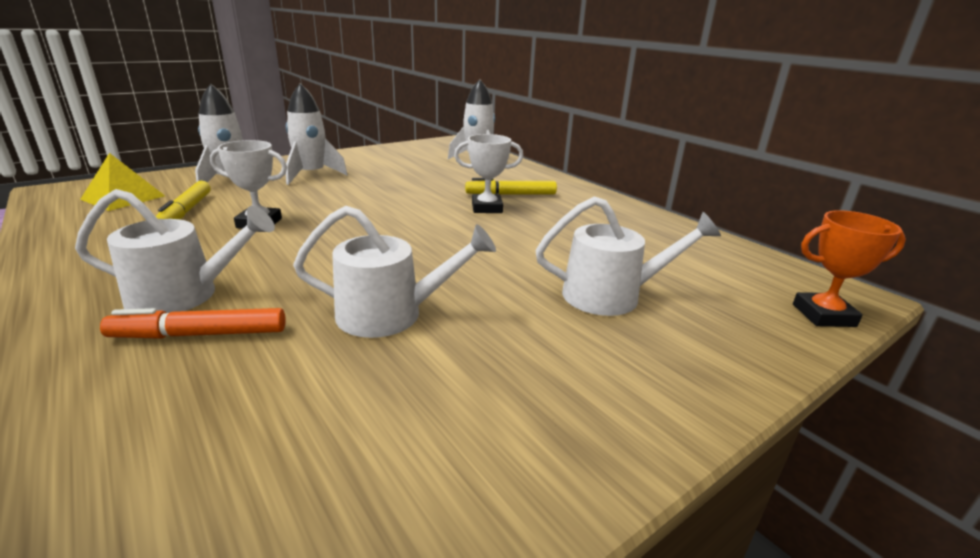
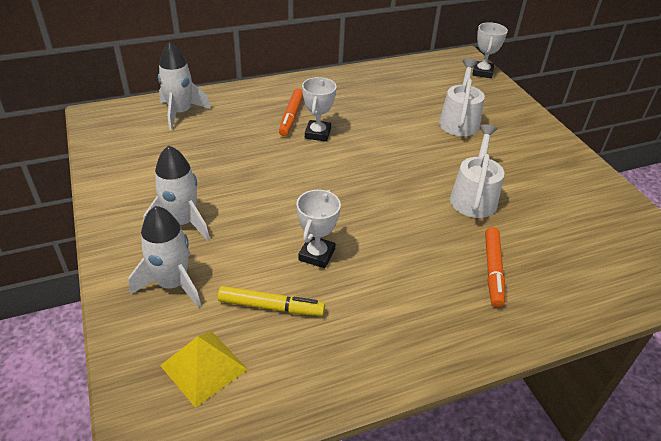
camera: 75 degrees left, 15 degrees up
white watering can [75,189,275,313] -> none
yellow marker [465,178,557,194] -> orange marker [279,88,303,136]
orange trophy [793,210,906,327] -> white trophy [472,22,508,78]

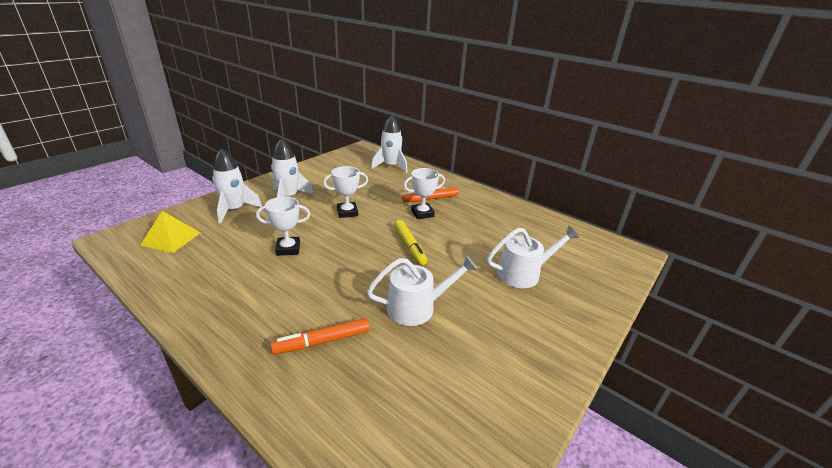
camera: 60 degrees right, 10 degrees down
yellow marker [218,286,325,316] -> yellow marker moved to [395,220,428,265]
white trophy [472,22,508,78] -> white trophy moved to [323,166,368,218]

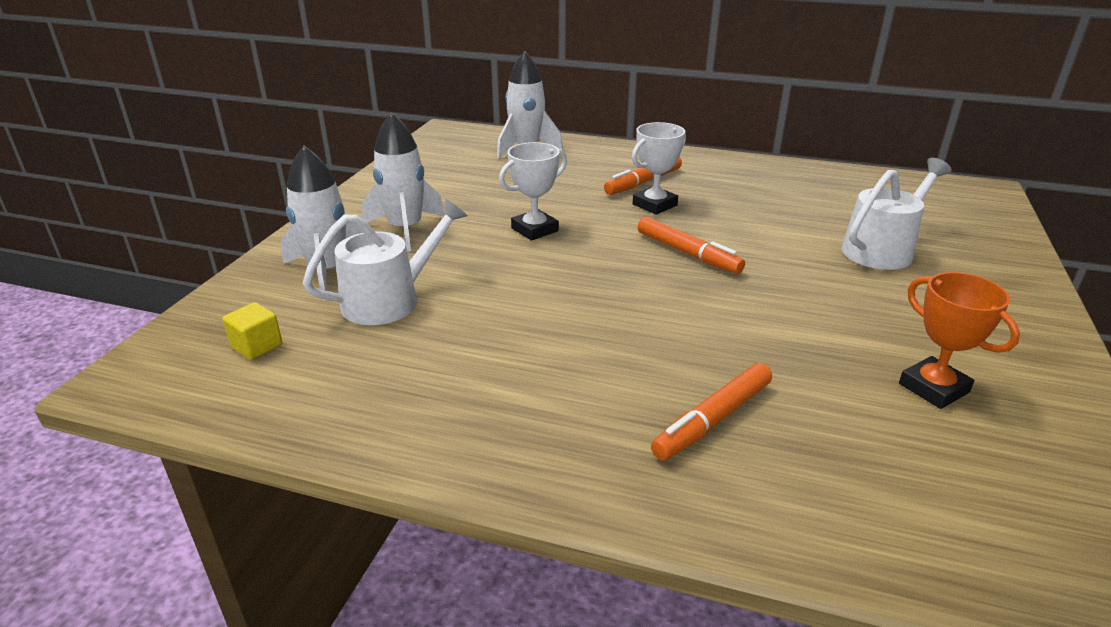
camera: 20 degrees left, 0 degrees up
yellow pyramid [140,211,201,253] -> yellow cube [223,302,282,360]
white trophy [256,196,310,256] -> none
white watering can [367,255,478,326] -> white watering can moved to [303,198,468,325]
yellow marker [395,220,428,265] -> orange marker [638,217,745,274]
none -> orange trophy [899,272,1020,409]

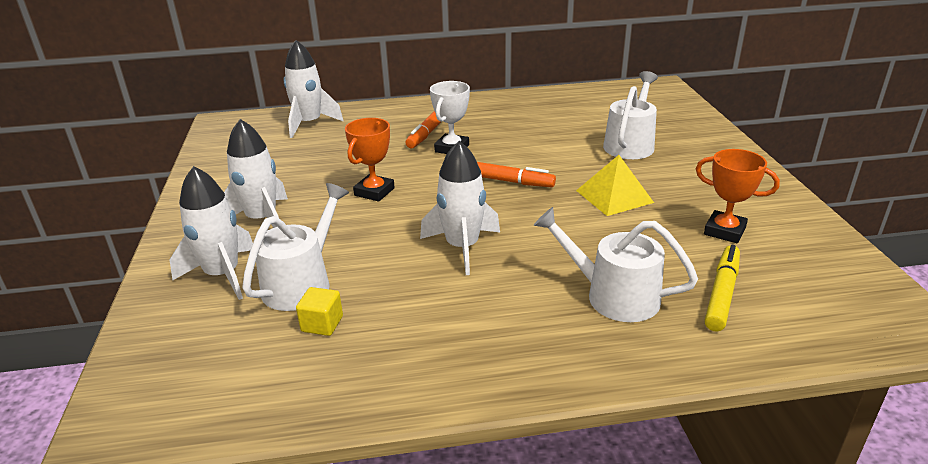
camera: 25 degrees left, 0 degrees up
yellow cube [223,302,282,360] -> yellow cube moved to [296,287,343,336]
white trophy [499,142,567,241] -> orange trophy [345,118,395,202]
orange marker [651,363,772,460] -> white watering can [534,207,698,322]
none -> white rocket [420,141,500,275]
none -> yellow pyramid [576,155,654,216]
none -> yellow marker [705,245,740,331]

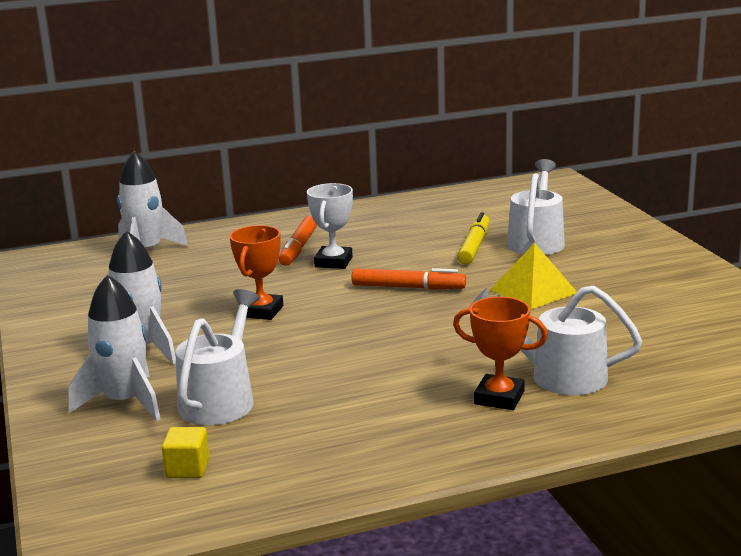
camera: 10 degrees left, 10 degrees down
yellow cube [296,287,343,336] -> yellow cube moved to [162,427,209,478]
white rocket [420,141,500,275] -> none
orange trophy [696,149,780,243] -> orange trophy moved to [453,297,548,410]
yellow marker [705,245,740,331] -> yellow marker moved to [457,212,490,265]

